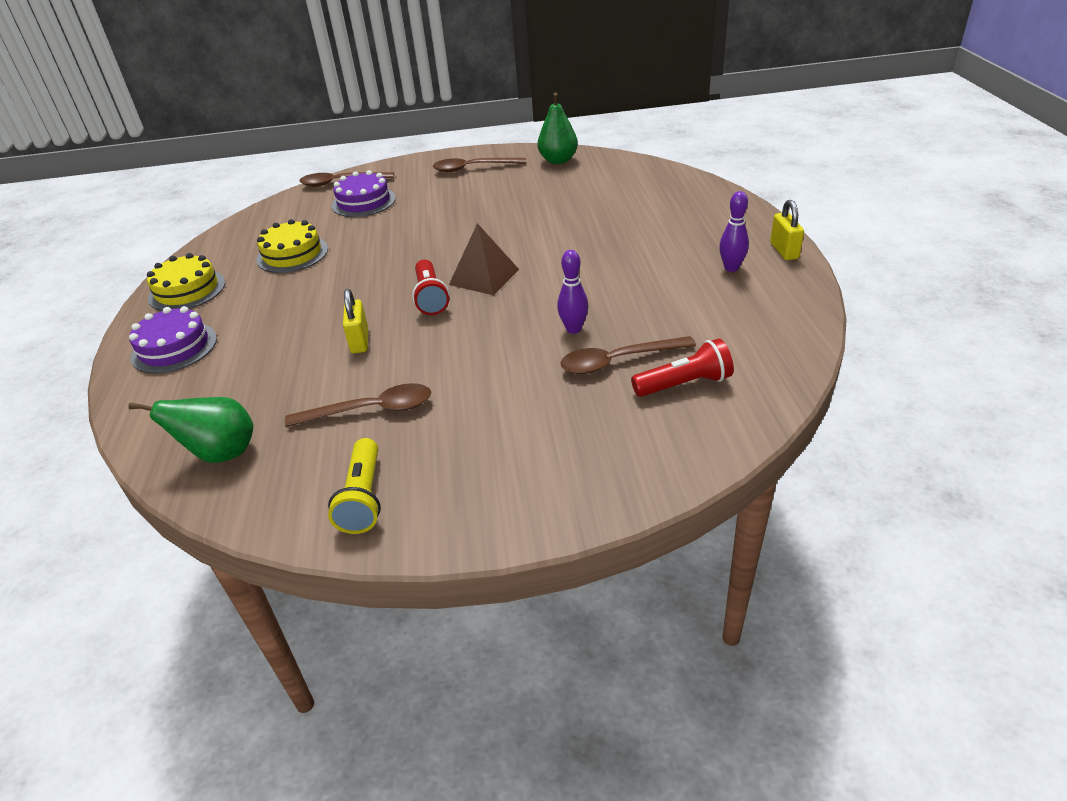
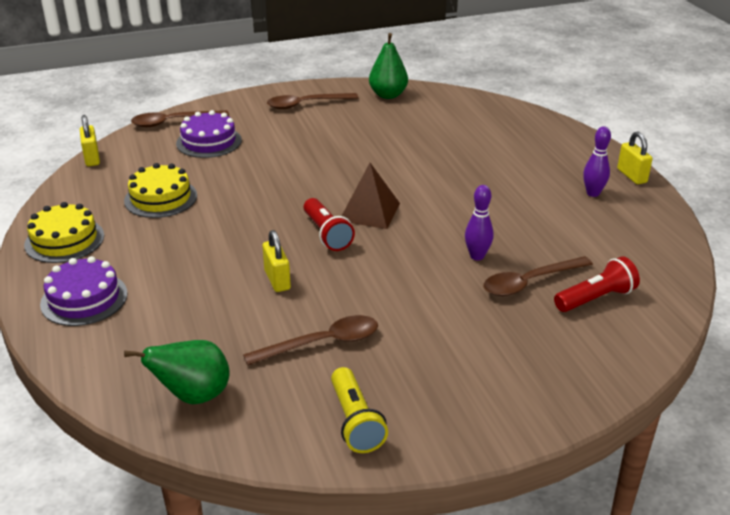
camera: 15 degrees left, 5 degrees down
none -> yellow padlock [80,115,100,166]

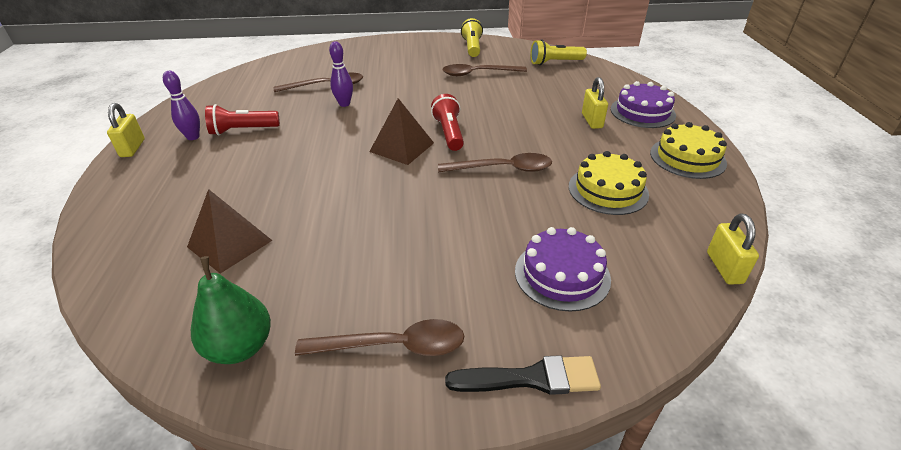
camera: 165 degrees left, 5 degrees up
green pear [124,340,230,404] -> yellow flashlight [530,40,587,65]
brown spoon [131,110,229,127] -> brown spoon moved to [438,153,552,172]
yellow padlock [262,230,291,292] -> yellow padlock moved to [582,77,608,129]
red flashlight [554,256,640,312] -> red flashlight moved to [205,104,280,135]
none -> brown pyramid [187,189,273,274]
none -> black brush [445,355,601,395]

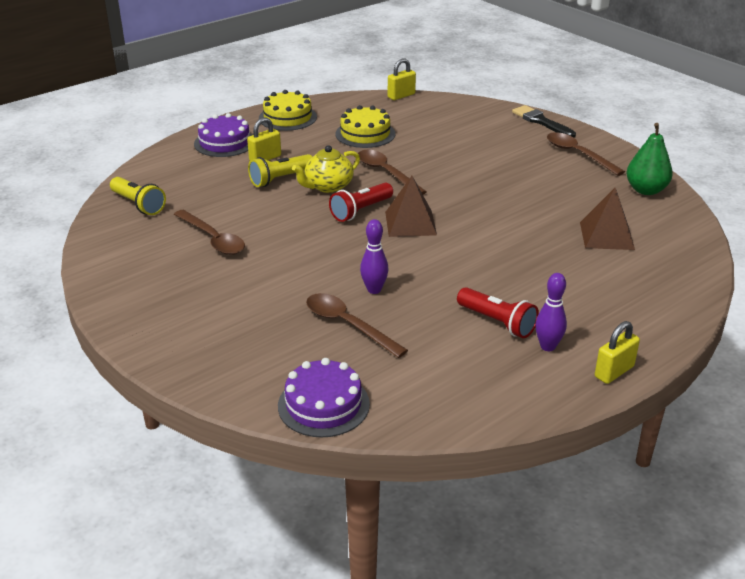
camera: 125 degrees left, 5 degrees down
yellow flashlight [461,18,483,57] -> yellow flashlight moved to [248,154,312,187]
purple cake [515,227,611,312] -> purple cake moved to [278,358,370,438]
none -> yellow teapot [292,145,360,193]

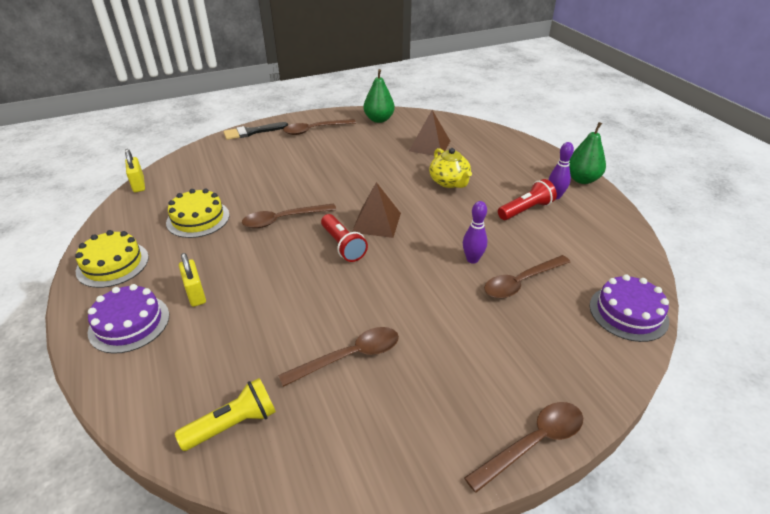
camera: 75 degrees left, 5 degrees up
yellow flashlight [248,154,312,187] -> none
yellow teapot [292,145,360,193] -> yellow teapot moved to [429,148,472,188]
yellow padlock [595,321,640,384] -> green pear [569,122,606,184]
none -> brown spoon [464,402,583,493]

